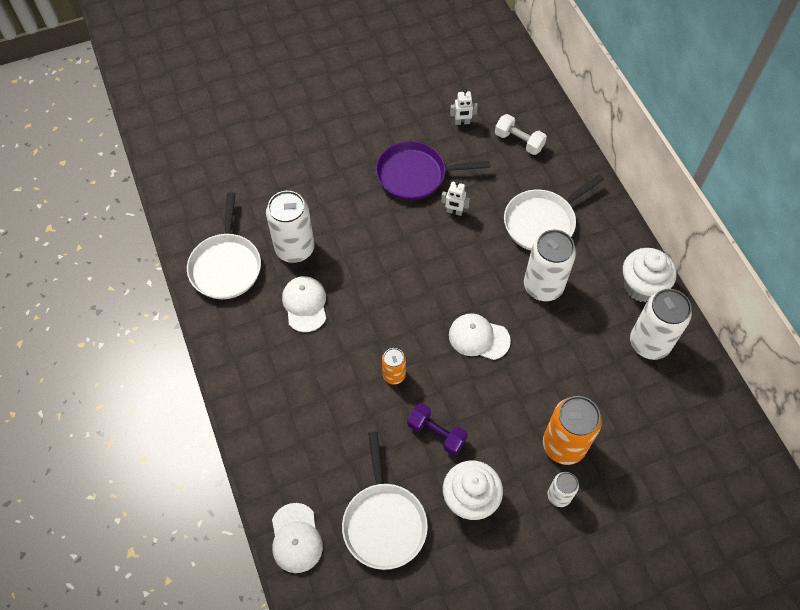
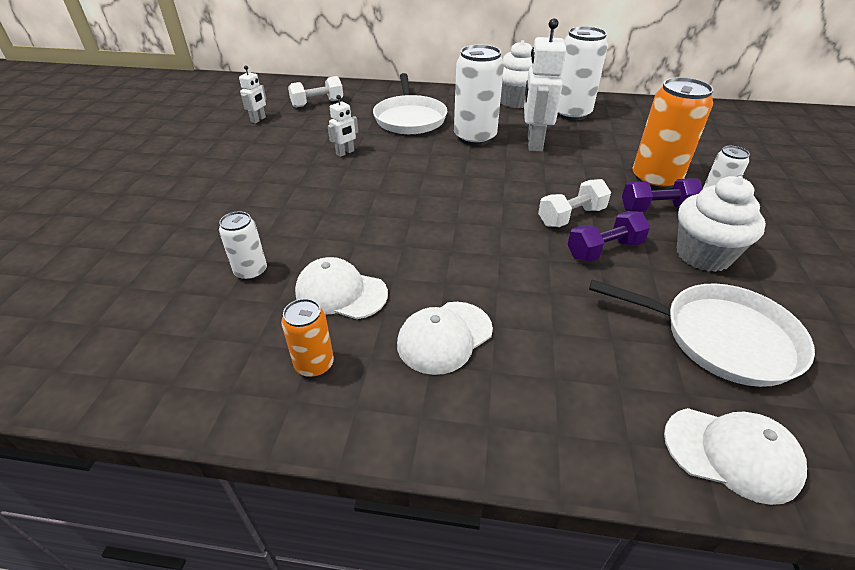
camera: 60 degrees left, 20 degrees down
white pan [187,192,261,299] -> none
white can [266,191,315,263] -> white can [219,211,267,280], size x0.54
purple pan [376,141,490,200] -> none
orange can [382,348,406,384] -> orange can moved to [281,299,334,377]
white cap [449,313,511,360] -> white cap moved to [397,302,493,375]
none -> white robot [524,18,566,152]
none -> white dumbbell [538,179,611,227]
none -> purple dumbbell [622,179,703,212]

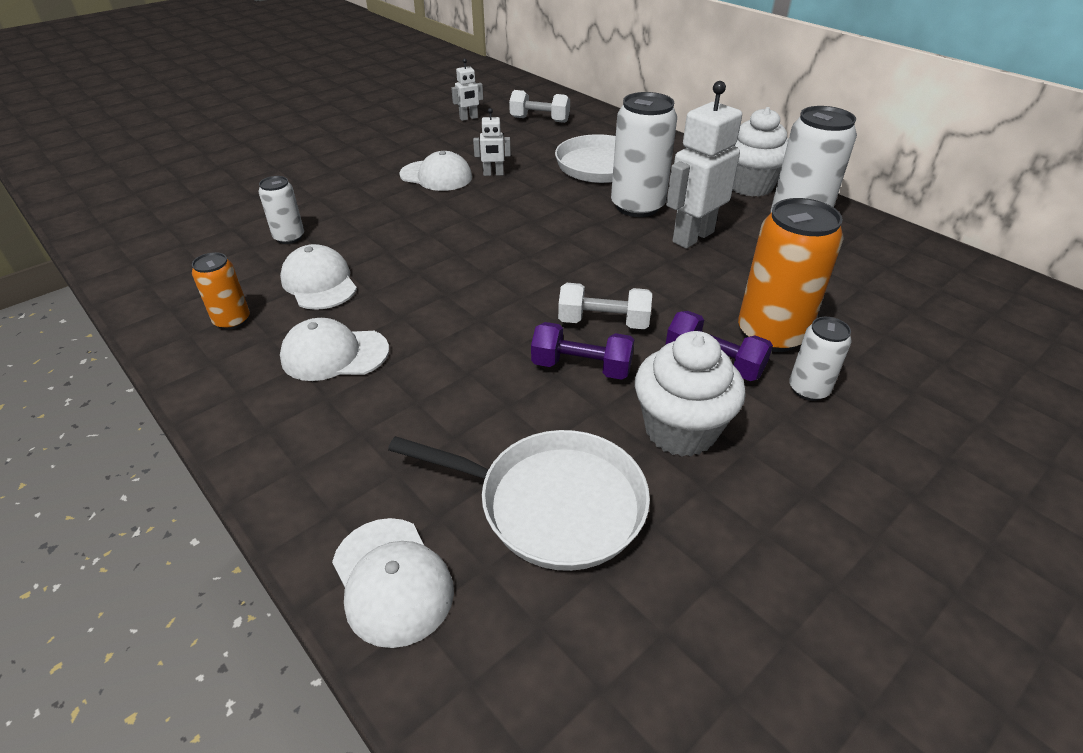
camera: 40 degrees right, 0 degrees up
white pan [589,280,815,387] -> white pan turned 45 degrees counterclockwise [388,430,650,571]
none -> white cap [399,151,472,191]

